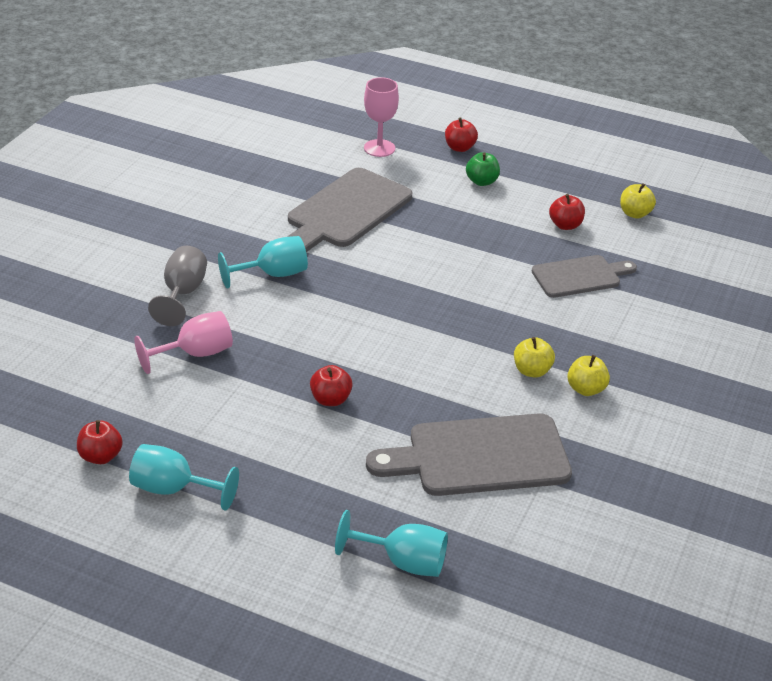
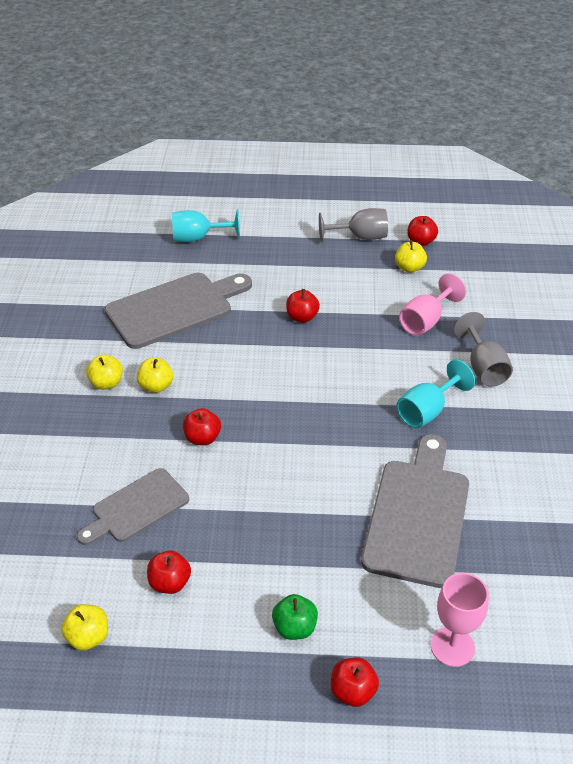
camera: 160 degrees right, 5 degrees up
turquoise goblet [129,444,239,511] -> grey goblet [319,208,388,242]
none -> red apple [183,408,221,445]
none -> yellow apple [395,240,427,273]

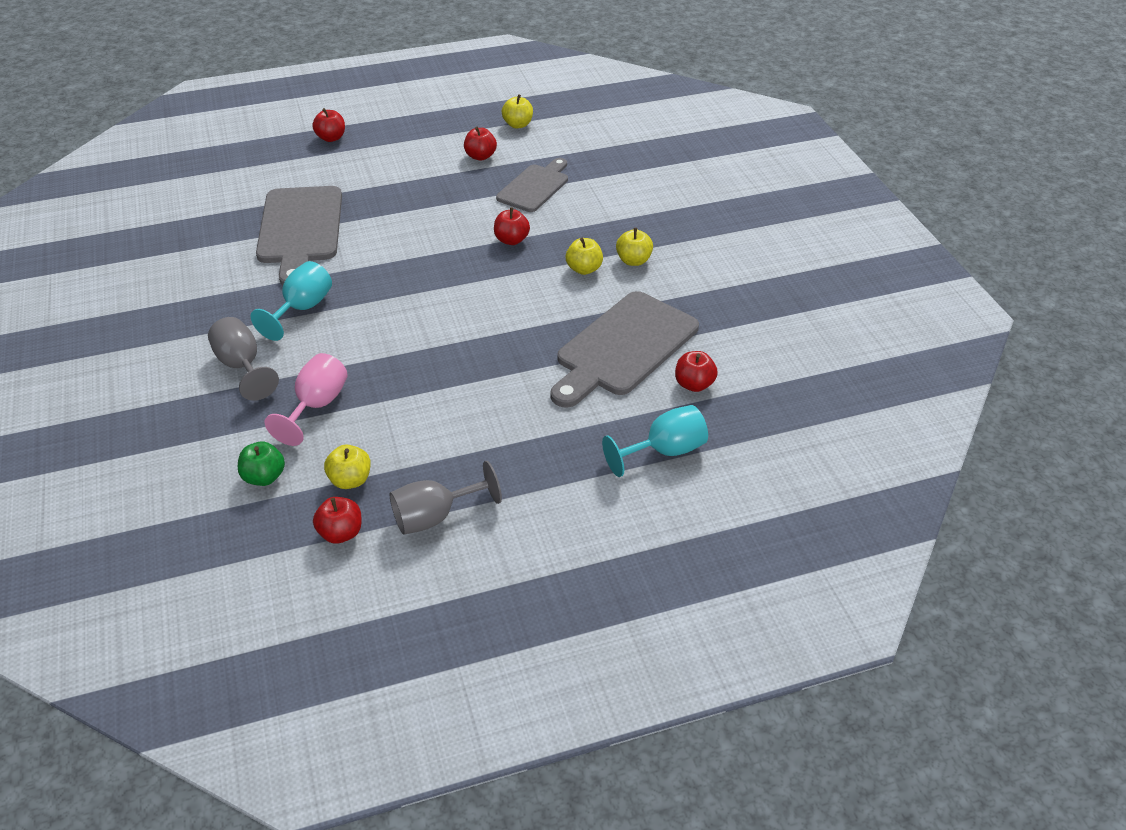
camera: 160 degrees right, 0 degrees up
green apple [272,594,318,640] -> green apple moved to [238,441,285,486]
red apple [286,289,320,323] -> red apple moved to [675,351,718,392]
pink goblet [431,573,489,667] -> none

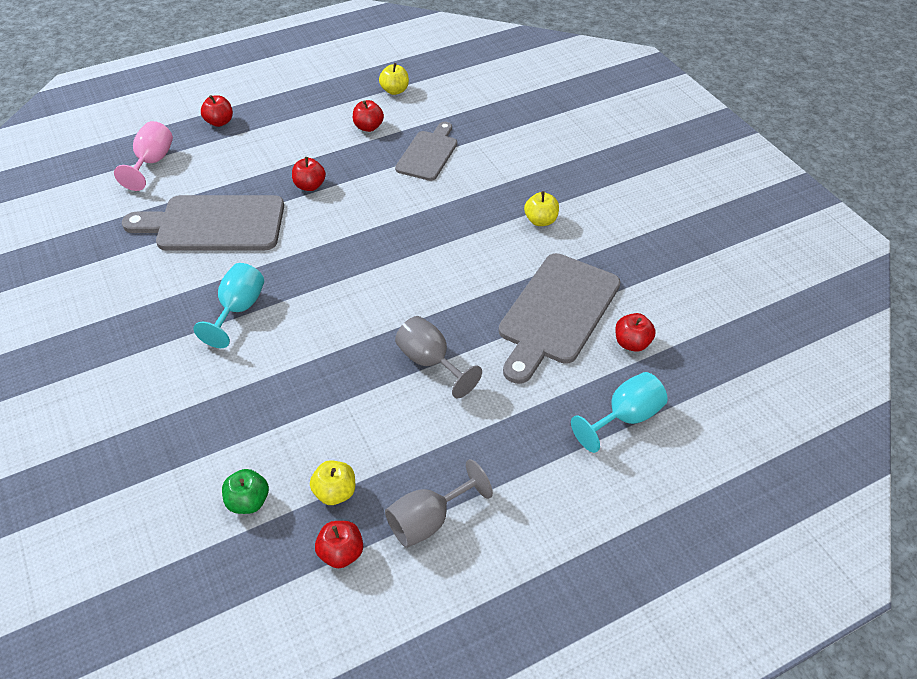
camera: 10 degrees left, 5 degrees up
grey goblet [208,317,279,401] -> grey goblet moved to [395,316,482,398]
grey cutting board [256,186,342,286] -> grey cutting board turned 105 degrees clockwise [122,195,284,250]
pink goblet [265,353,348,446] -> pink goblet moved to [114,121,173,191]
red apple [494,207,530,245] -> red apple moved to [292,157,326,191]
yellow apple [566,237,603,275] -> none

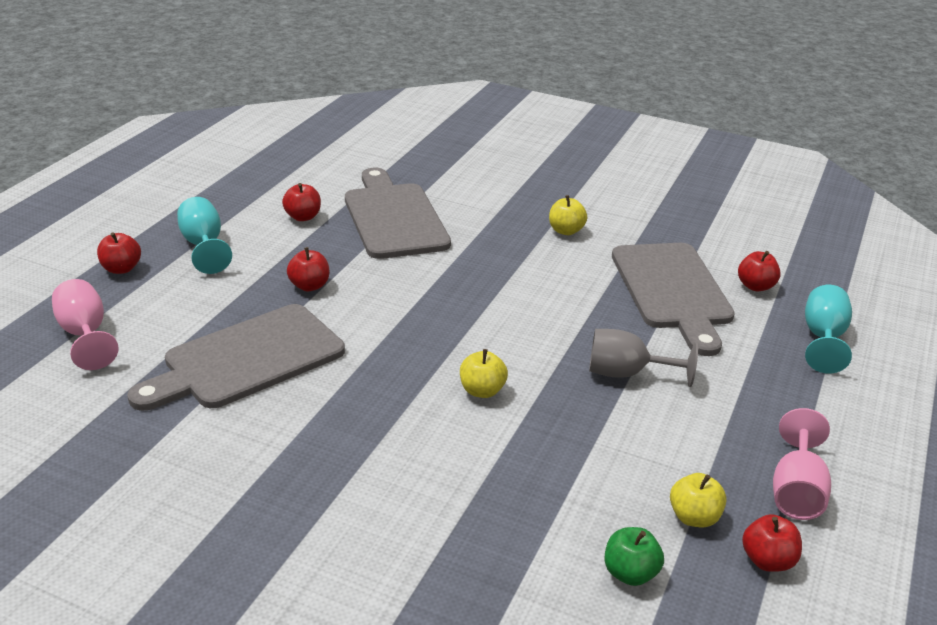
camera: 40 degrees left, 15 degrees down
turquoise goblet [194,263,264,348] -> turquoise goblet moved to [177,197,232,274]
yellow apple [379,63,409,95] -> yellow apple moved to [460,349,508,398]
grey goblet [385,459,493,548] -> pink goblet [773,408,831,520]
grey cutting board [395,122,457,181] -> grey cutting board [345,168,451,259], size x1.61

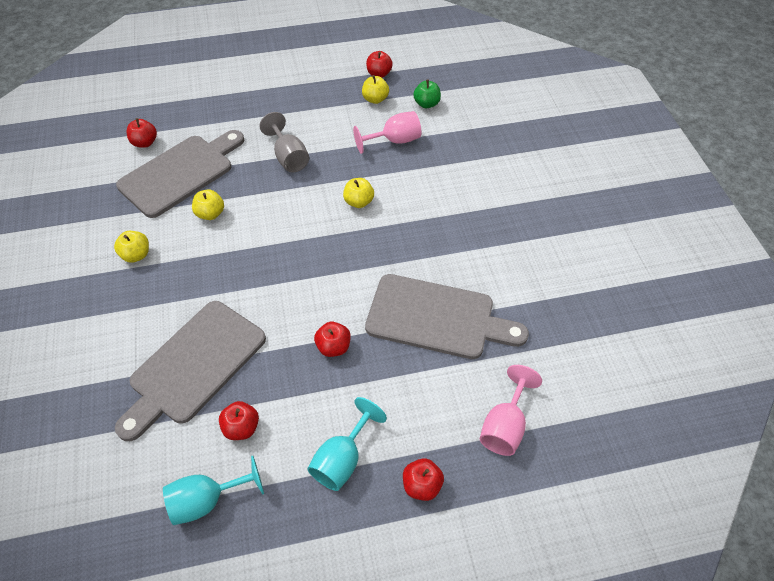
camera: 125 degrees left, 20 degrees up
pink goblet [773,408,831,520] -> pink goblet moved to [353,111,421,154]
turquoise goblet [805,285,852,374] -> turquoise goblet moved to [163,456,264,525]
none -> yellow apple [192,189,224,220]

